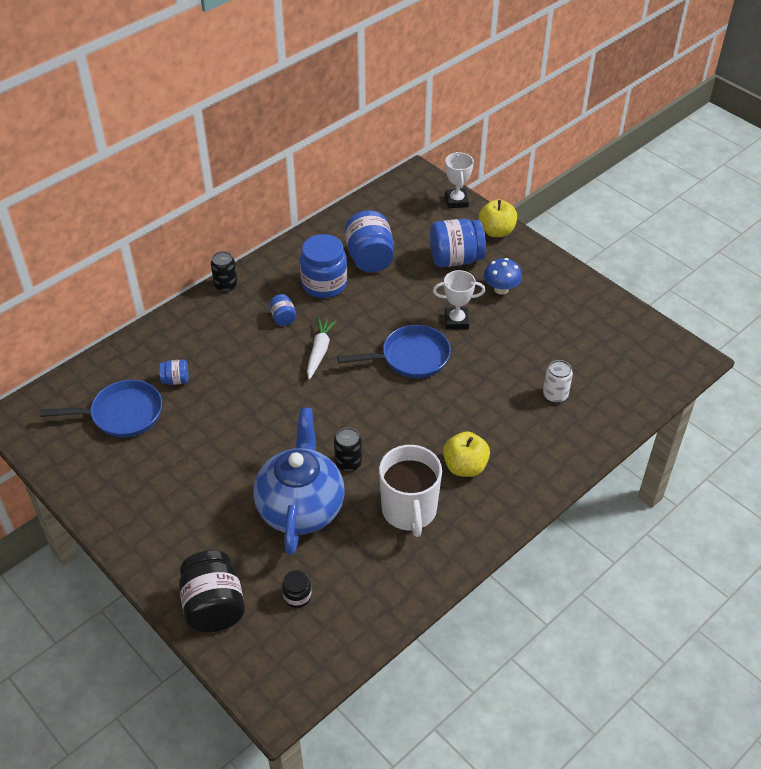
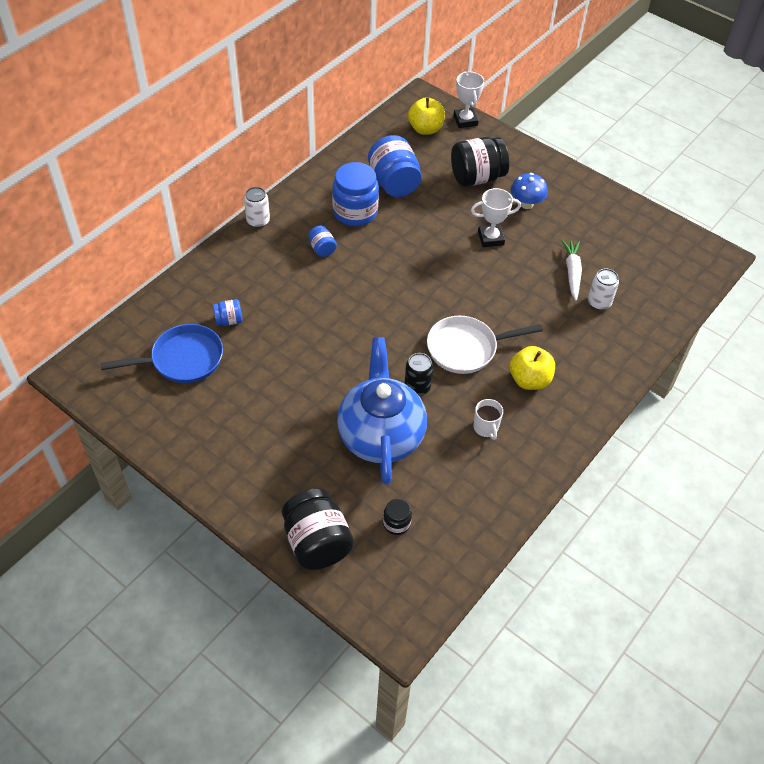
camera: 10 degrees left, 5 degrees up
black can [211,251,238,292] -> white can [244,187,270,228]
white carrot [307,318,336,380] -> white carrot moved to [561,240,582,301]
blue pan [337,325,451,378] -> none
white mug [379,445,442,537] -> white mug [474,399,503,440], size x0.47
blue jar [430,219,486,267] -> black jar [451,137,509,187]
yellow apple [479,199,517,237] -> yellow apple moved to [408,97,445,135]
none -> white pan [427,316,543,374]

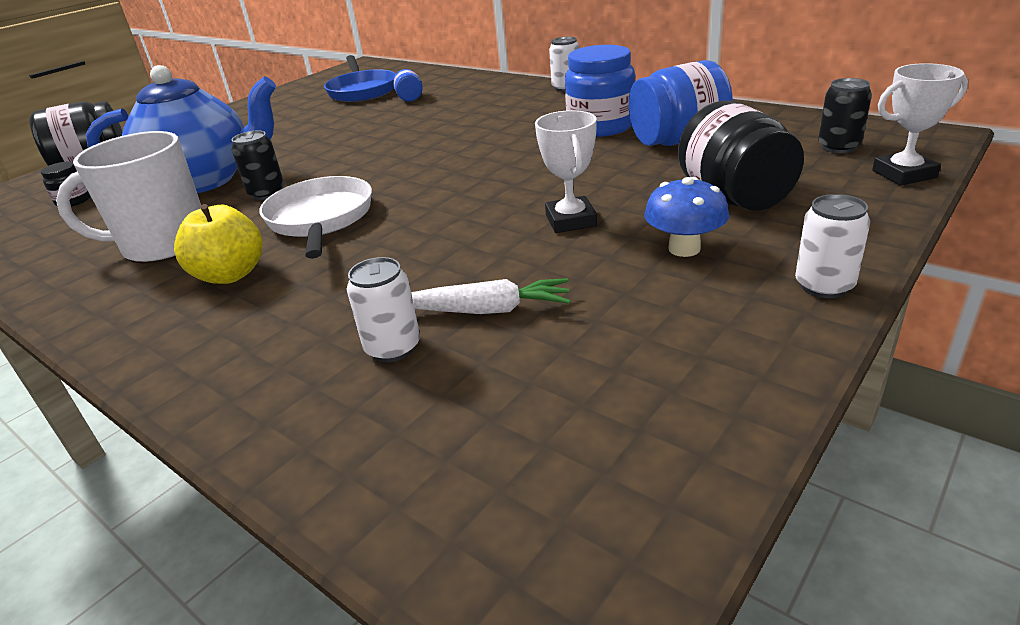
camera: 95 degrees right, 20 degrees down
blue jar [308,226,337,257] -> none
yellow apple [408,97,445,135] -> black can [818,78,872,153]
white mug [474,399,503,440] -> white mug [56,131,201,263], size x2.14
none -> white can [795,194,870,298]

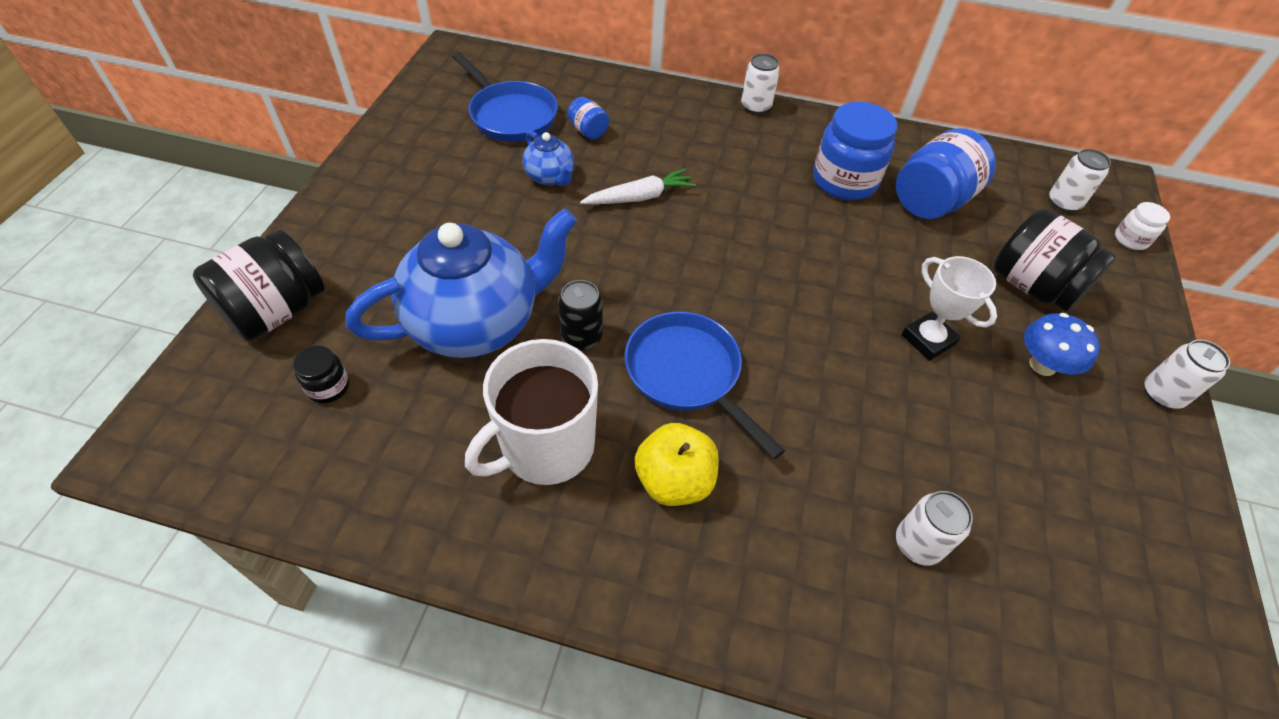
camera: 30 degrees left, 20 degrees up
white pan [259,176,372,259] -> blue pan [625,311,785,459]
white carrot [411,278,570,314] -> white carrot moved to [580,169,696,204]
black can [818,78,872,153] -> white can [1049,149,1111,212]
white trophy [872,63,968,186] -> white jar [1115,202,1170,250]
none -> blue teapot [522,131,574,186]

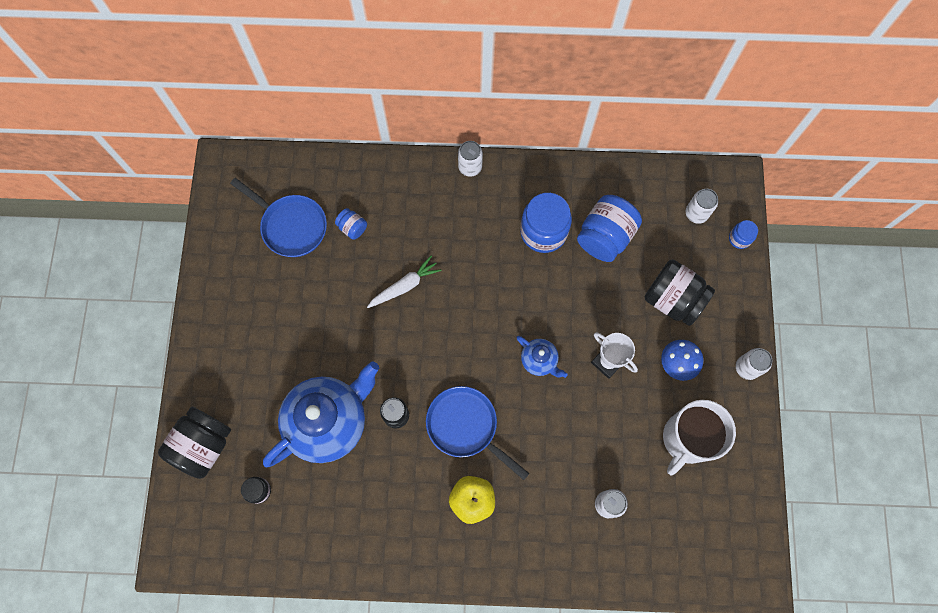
camera: 10 degrees left, 20 degrees up
white mug [465,339,598,485] -> white mug moved to [663,400,736,475]
blue teapot [522,131,574,186] -> blue teapot moved to [516,336,568,378]
white jar [1115,202,1170,250] -> blue jar [729,220,758,249]

